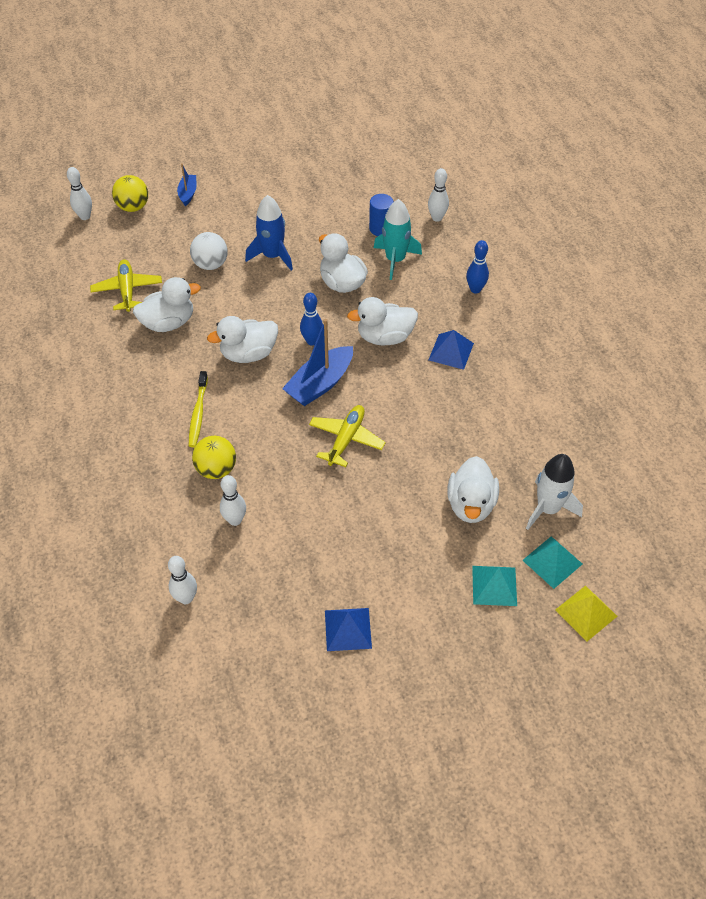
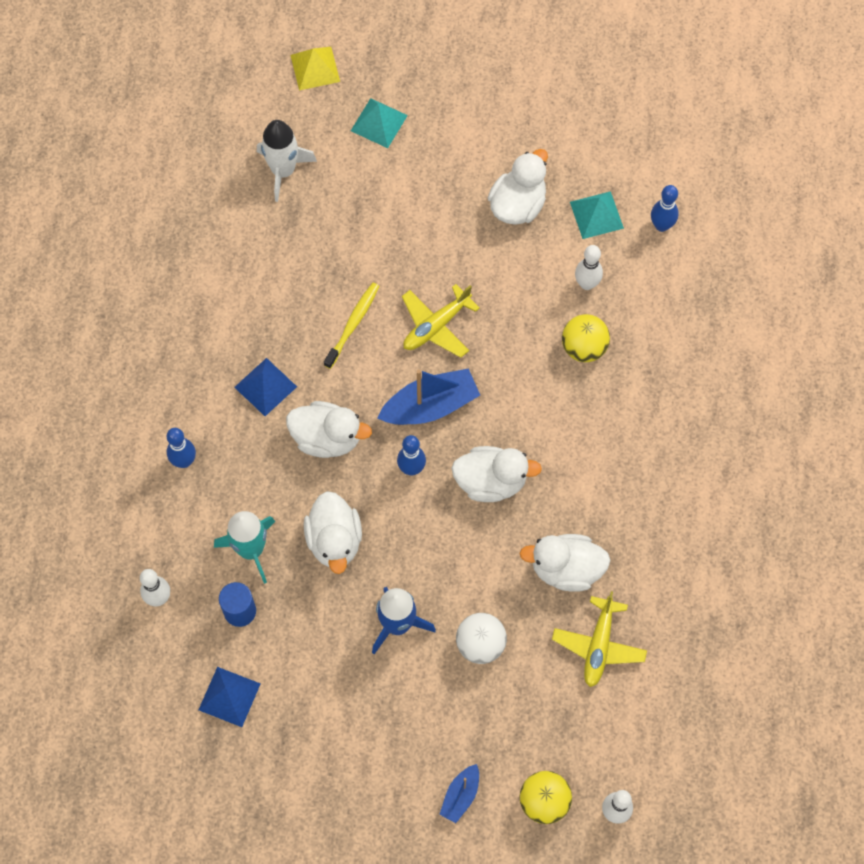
camera: 155 degrees left, 15 degrees up
white bowling pin [168,556,197,604] -> blue bowling pin [651,185,679,232]
yellow toothbrush [189,371,208,447] -> yellow toothbrush moved to [324,283,379,369]
blue pyramid [325,608,372,651] -> blue pyramid moved to [199,667,261,727]
white duck [447,456,499,523] -> white duck moved to [488,149,548,225]
turquoise pyramid [522,536,582,589] -> turquoise pyramid moved to [570,191,624,239]

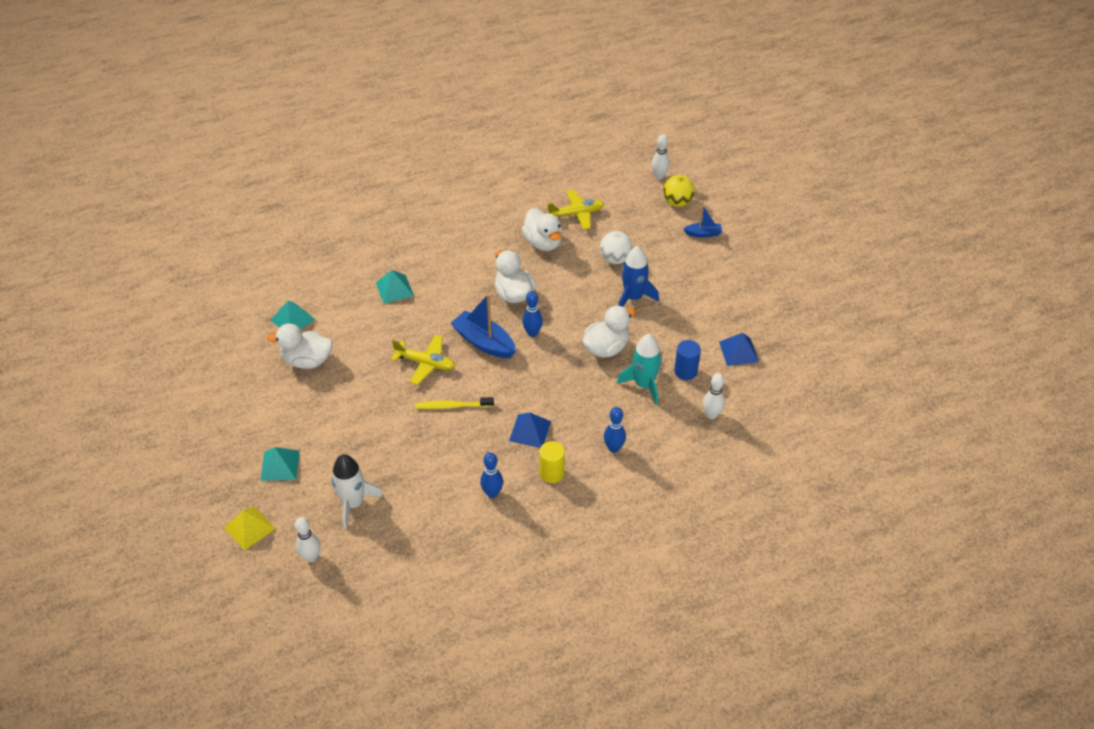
camera: 120 degrees left, 20 degrees down
white duck [286,401,372,458] -> none
yellow ball [562,314,610,362] -> turquoise pyramid [376,270,414,304]
white bowling pin [575,245,603,290] -> white bowling pin moved to [295,517,320,562]
blue bowling pin [651,185,679,232] -> blue bowling pin moved to [480,452,503,498]
none -> yellow cylinder [539,441,565,483]

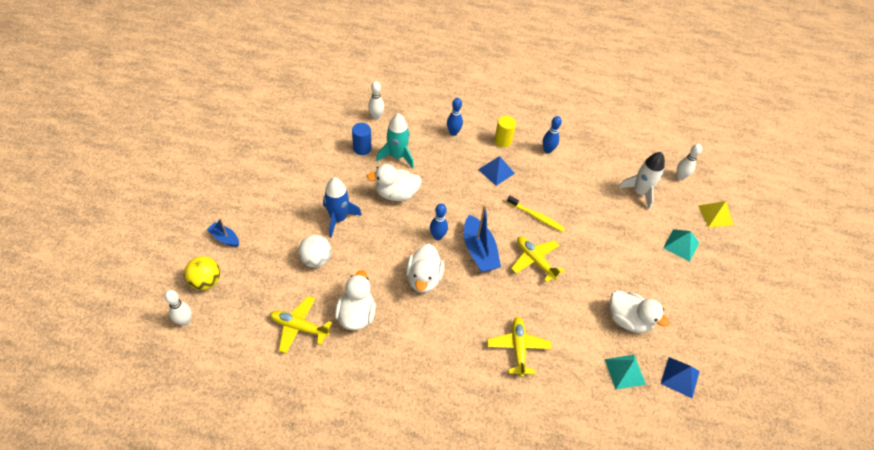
camera: 150 degrees left, 5 degrees up
turquoise pyramid [376,270,414,304] -> yellow plane [487,317,552,377]
blue pyramid [719,333,759,366] -> blue pyramid moved to [661,357,700,398]

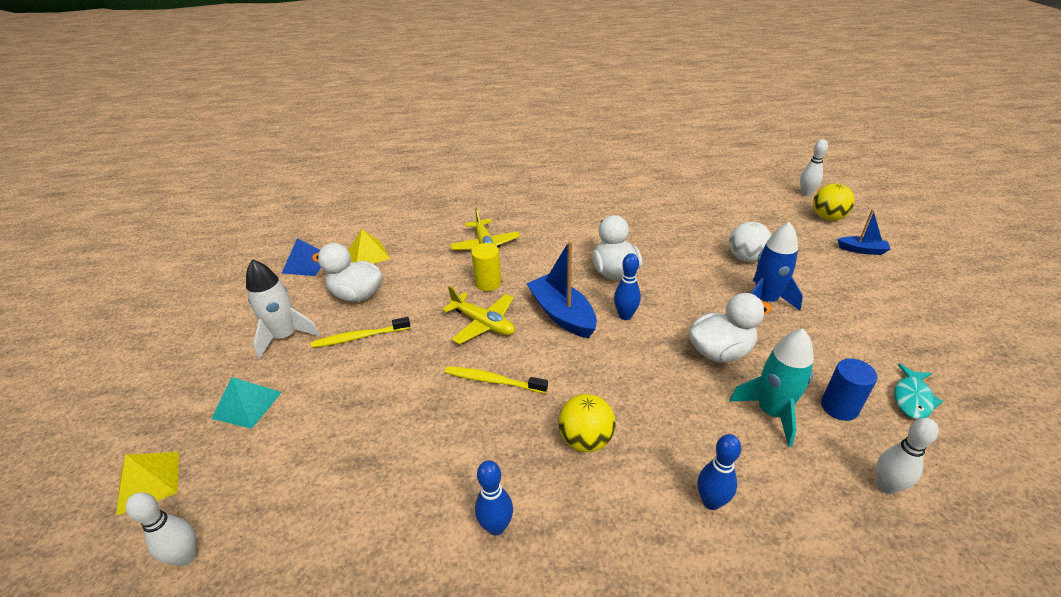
camera: 170 degrees right, 15 degrees down
yellow plane [270,296,332,353] -> none
white duck [335,270,376,330] -> none
blue pyramid [478,156,515,186] -> yellow ball [558,394,616,452]
yellow cylinder [494,116,516,147] -> yellow cylinder moved to [471,243,501,291]
turquoise pyramid [605,355,646,390] -> yellow pyramid [348,229,391,264]
white rocket [618,152,665,210] -> white rocket moved to [246,259,320,359]
none -> yellow toothbrush [311,317,410,348]
none -> turquoise fish [894,364,943,419]

